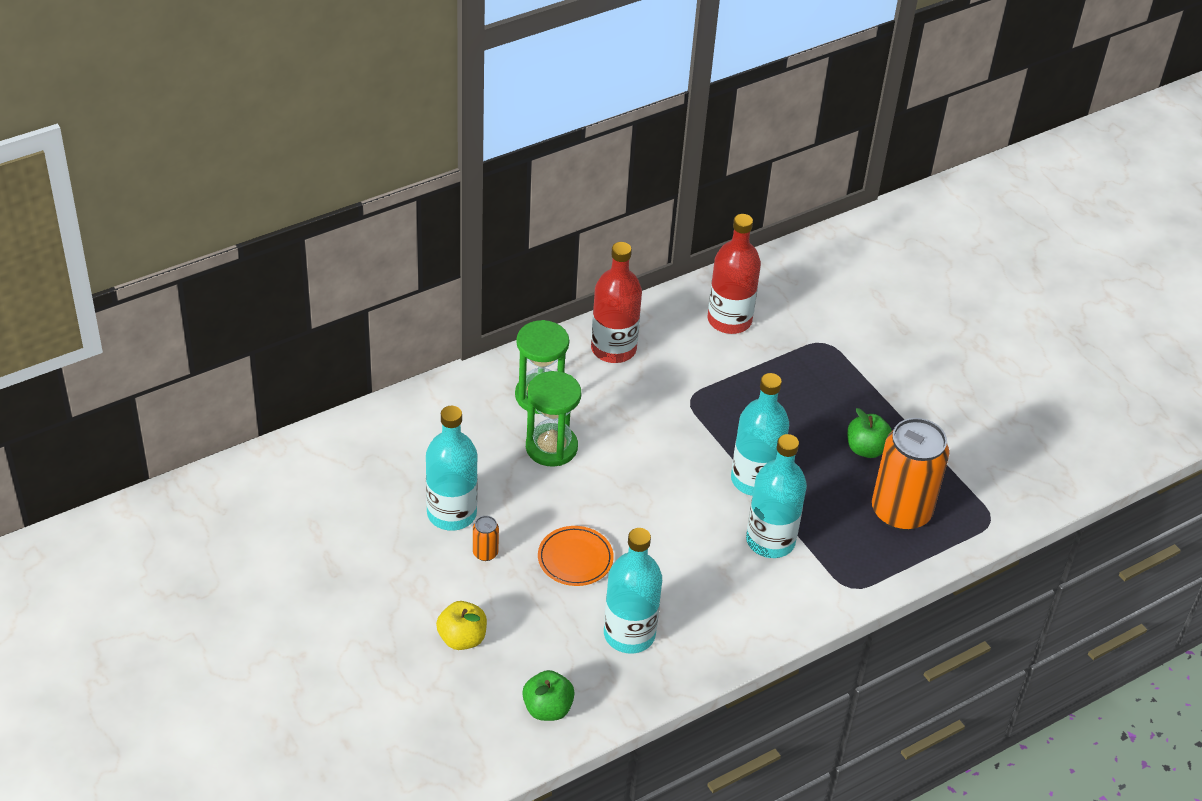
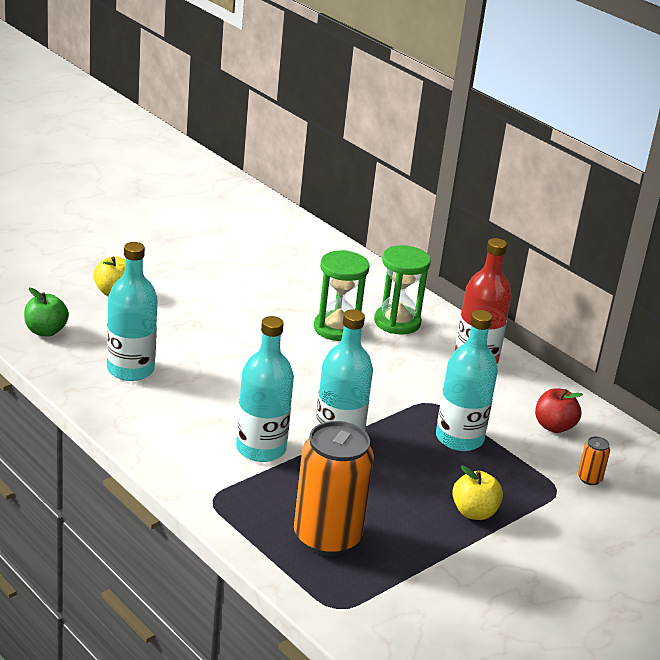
camera: 80 degrees right, 15 degrees down
turquoise bottle [426,406,478,531] -> turquoise bottle moved to [436,310,498,451]
orange can [473,516,499,561] -> orange can moved to [578,436,610,485]
orange plate [538,526,614,586] -> none
red bottle [708,214,761,334] -> red apple [535,388,583,433]
green apple [847,408,892,458] -> none
none -> yellow apple [452,465,503,520]

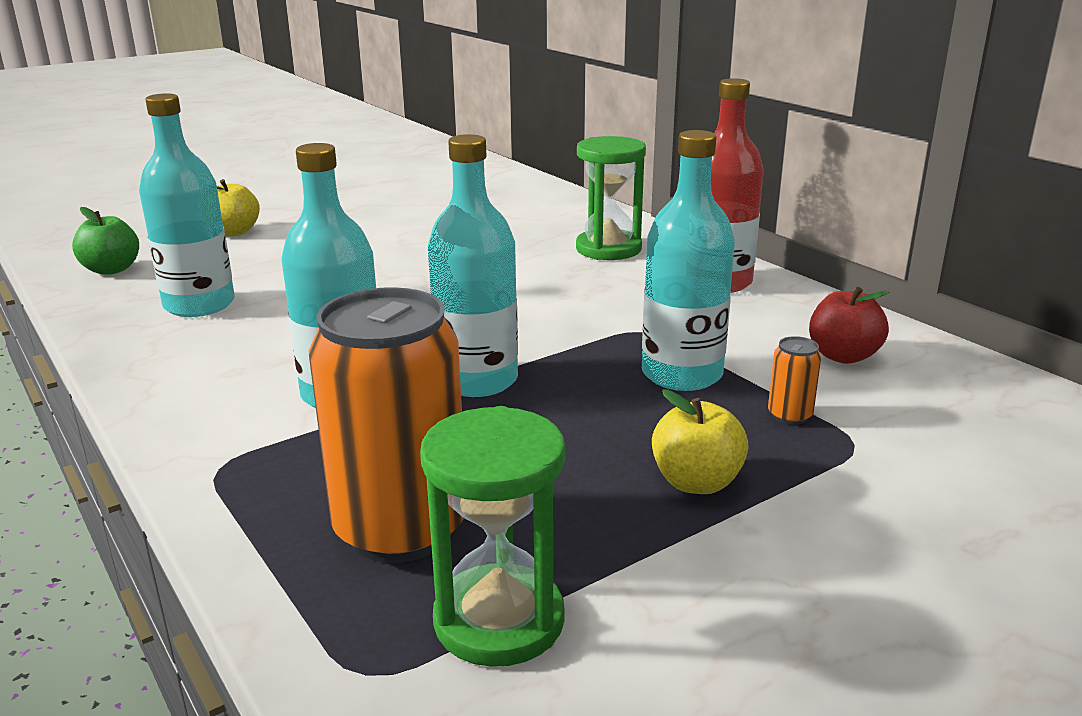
camera: 10 degrees right, 5 degrees down
green hourglass [314,250,370,341] -> green hourglass moved to [420,406,565,667]
orange can [578,436,610,485] -> orange can moved to [768,336,821,425]

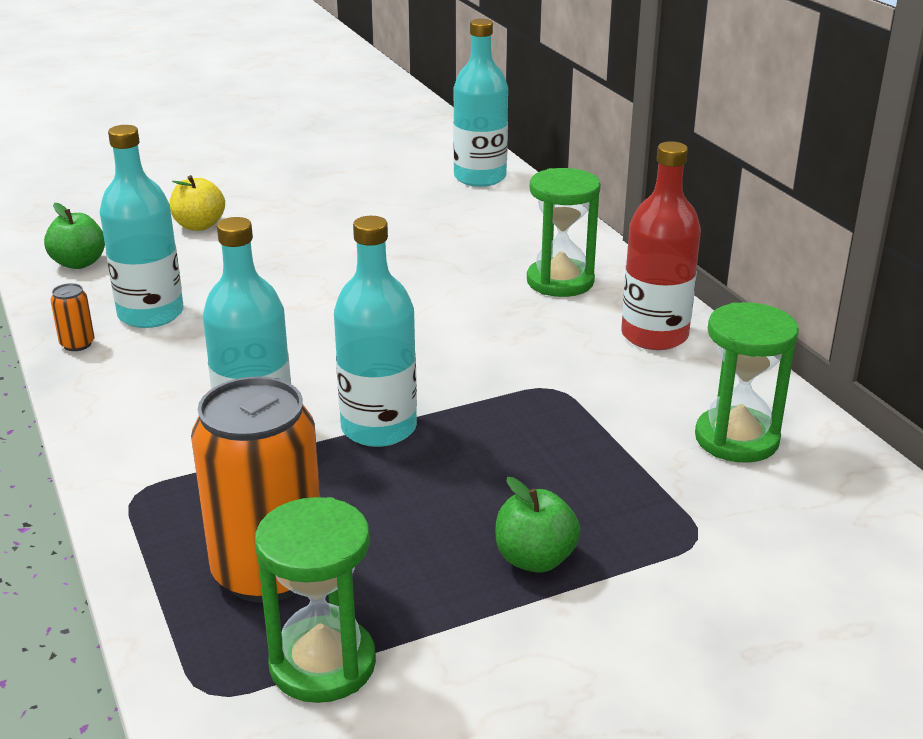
camera: 10 degrees right, 5 degrees up
turquoise bottle [642,130,735,391] -> turquoise bottle moved to [453,19,508,187]
yellow apple [652,390,749,494] -> green apple [496,477,580,573]
orange can [768,336,821,425] -> orange can moved to [50,283,95,351]
red apple [809,287,890,364] -> green hourglass [695,302,799,463]

